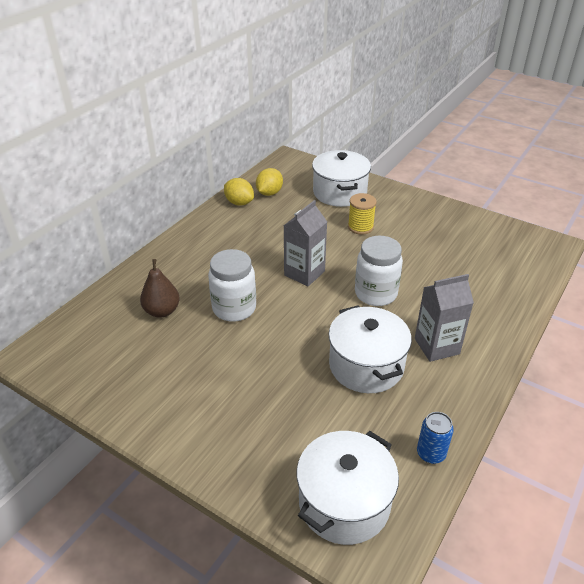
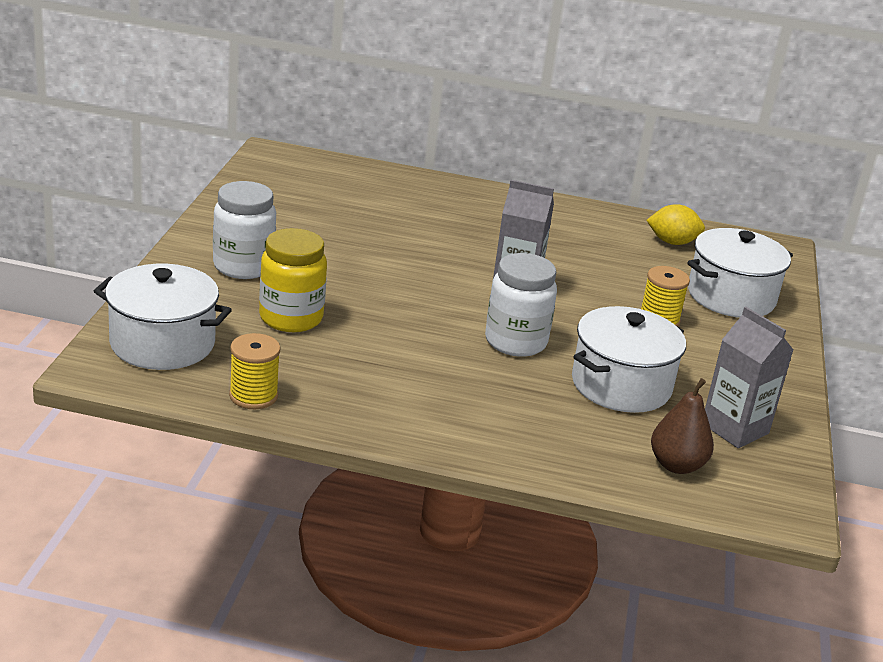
camera: 65 degrees right, 10 degrees down
brown pear [140,259,180,318] -> brown pear moved to [651,378,714,474]
white jar [208,249,256,322] -> white jar moved to [213,181,276,279]
yellow lemon [224,178,254,206] -> none
white pot [328,305,412,393] -> white pot moved to [572,306,686,413]
grey carton [415,274,474,362] -> grey carton moved to [705,307,793,448]
blue can [417,412,454,464] -> yellow spool [229,333,281,409]
none -> yellow jar [259,228,327,332]

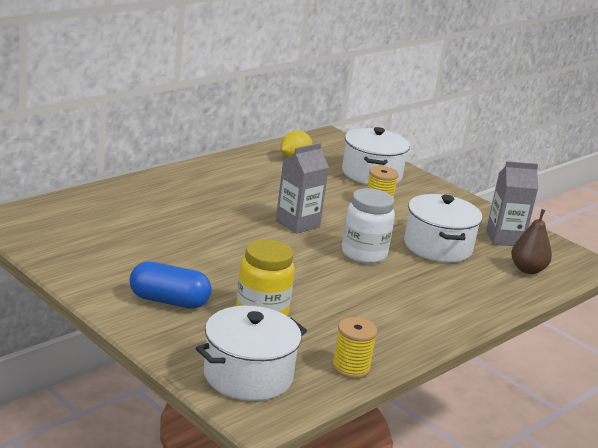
camera: 55 degrees left, 5 degrees down
white jar [213,181,276,279] -> blue capsule [129,262,212,309]

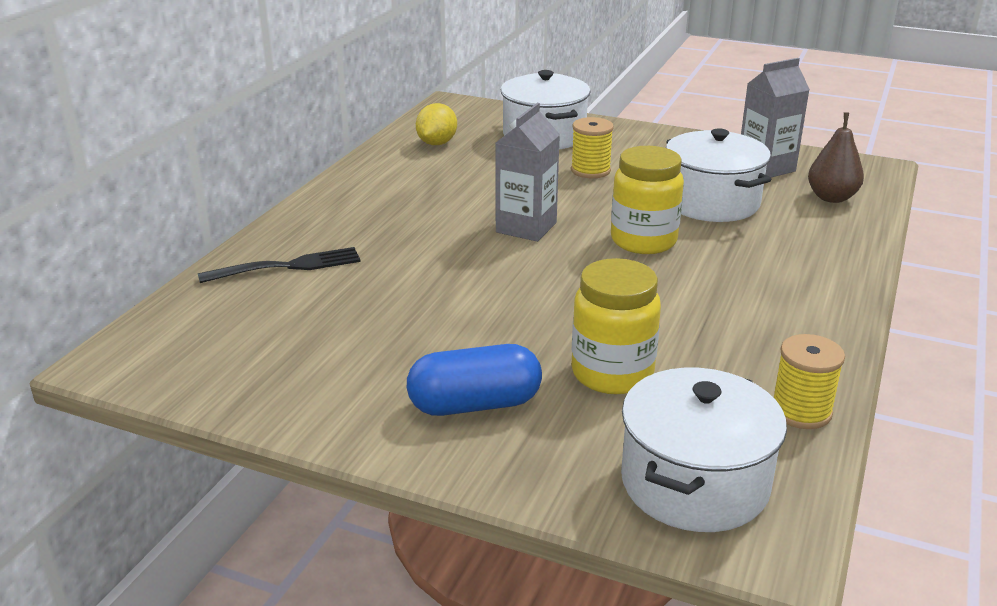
camera: 20 degrees left, 5 degrees up
white jar [342,188,395,264] -> yellow jar [611,146,684,254]
none -> black fork [198,247,361,283]

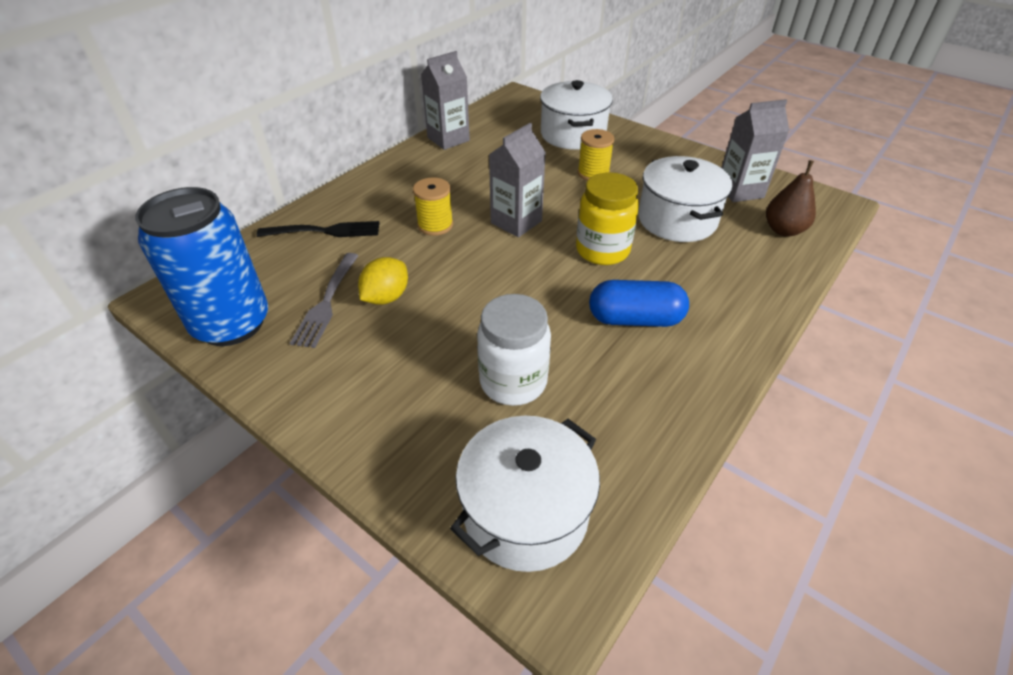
camera: 15 degrees right, 15 degrees up
blue capsule [407,344,542,416] -> blue capsule moved to [589,280,689,327]
yellow lemon [416,103,457,145] -> yellow lemon moved to [358,257,408,305]
yellow jar [571,258,661,394] -> white jar [477,294,551,406]
yellow spool [773,334,845,429] -> yellow spool moved to [413,177,453,236]
none -> blue can [135,187,268,346]
none -> grey fork [290,253,359,348]
none -> grey carton [421,51,470,150]

